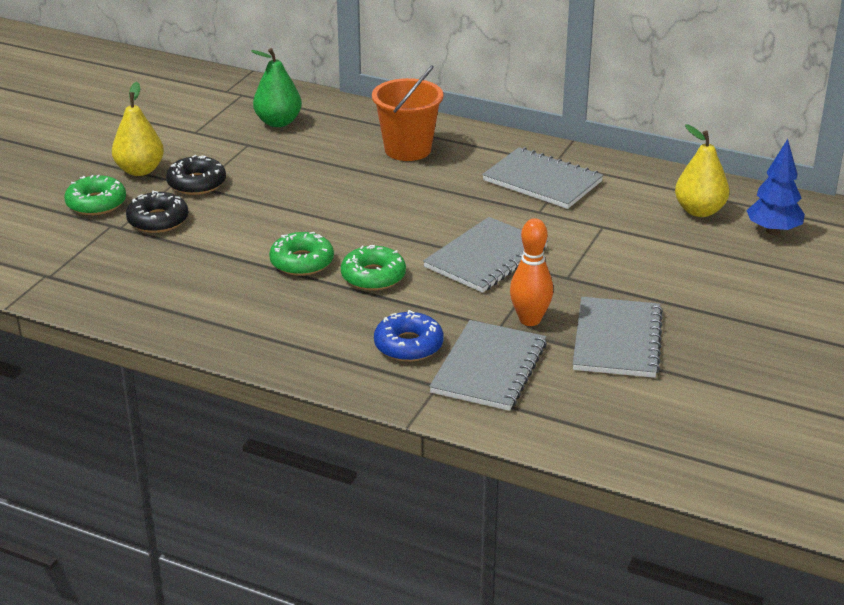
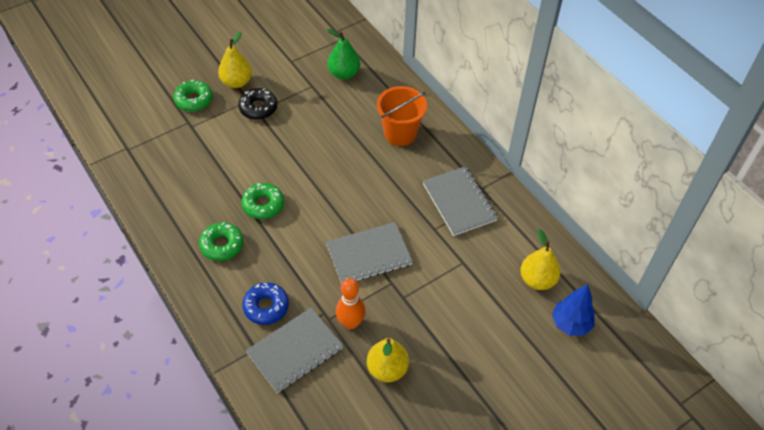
camera: 30 degrees right, 20 degrees up
black donut [126,191,188,233] -> none
green donut [341,245,406,291] -> green donut moved to [199,222,243,261]
grey notebook [573,297,663,378] -> yellow pear [367,338,409,382]

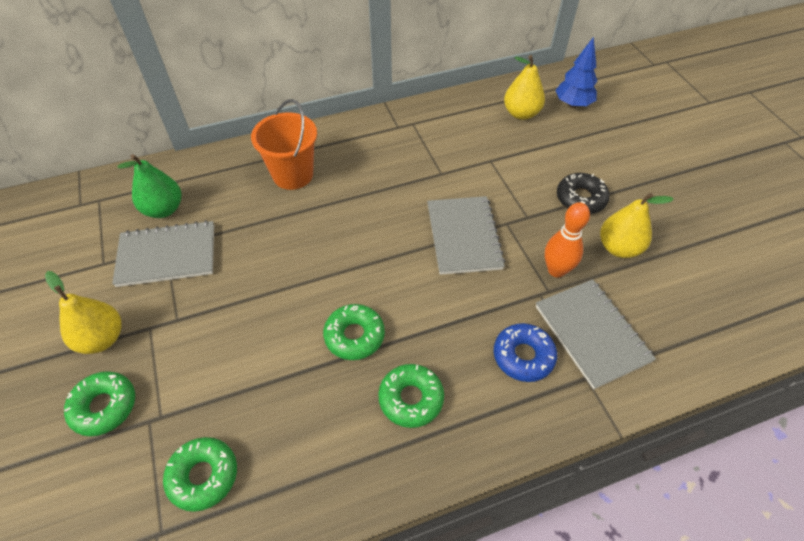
camera: 75 degrees left, 0 degrees up
black donut [238,88,277,120] -> black donut moved to [557,173,610,214]
grey notebook [423,166,498,236] -> grey notebook moved to [112,220,214,287]
none -> green donut [163,437,237,512]

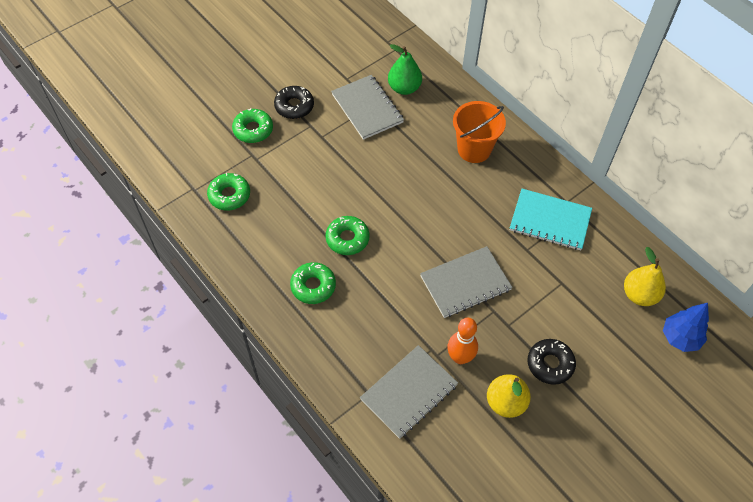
camera: 70 degrees right, 5 degrees up
yellow pear [45,271,121,354] -> black donut [274,86,314,119]
blue donut [494,323,557,382] -> none
none -> turquoise notebook [510,189,592,250]

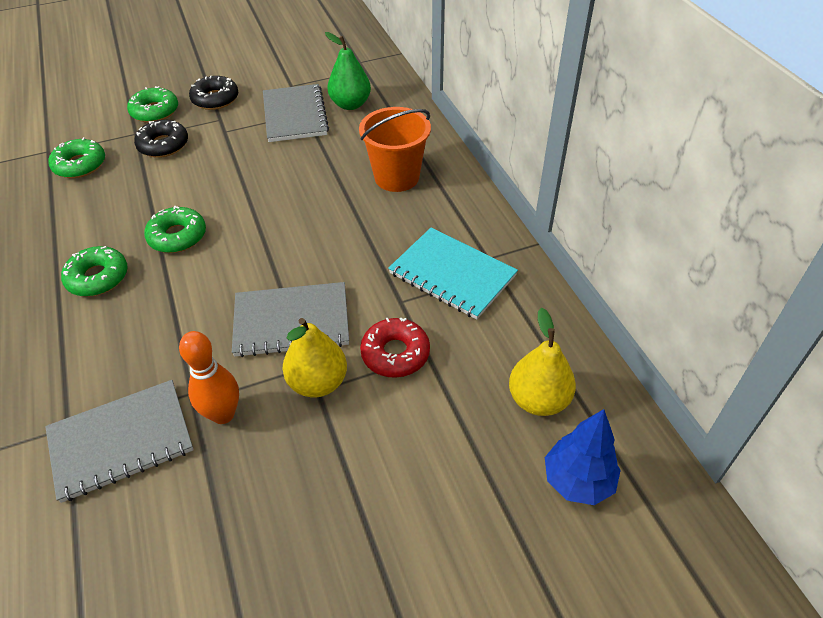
camera: 20 degrees right, 10 degrees down
yellow pear [487,374,531,418] -> yellow pear moved to [283,318,347,398]
black donut [527,339,576,385] -> black donut moved to [134,120,188,158]
none -> red donut [360,318,430,378]

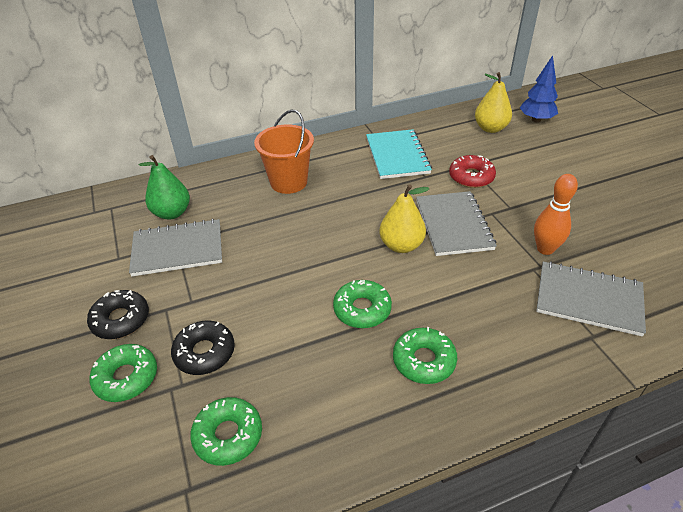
camera: 90 degrees left, 5 degrees down
grey notebook [45,380,194,503] -> grey notebook turned 45 degrees counterclockwise [536,261,646,336]
yellow pear [283,318,347,398] -> yellow pear moved to [380,184,429,253]
turquoise notebook [388,227,518,320] -> turquoise notebook turned 45 degrees counterclockwise [366,129,432,179]

